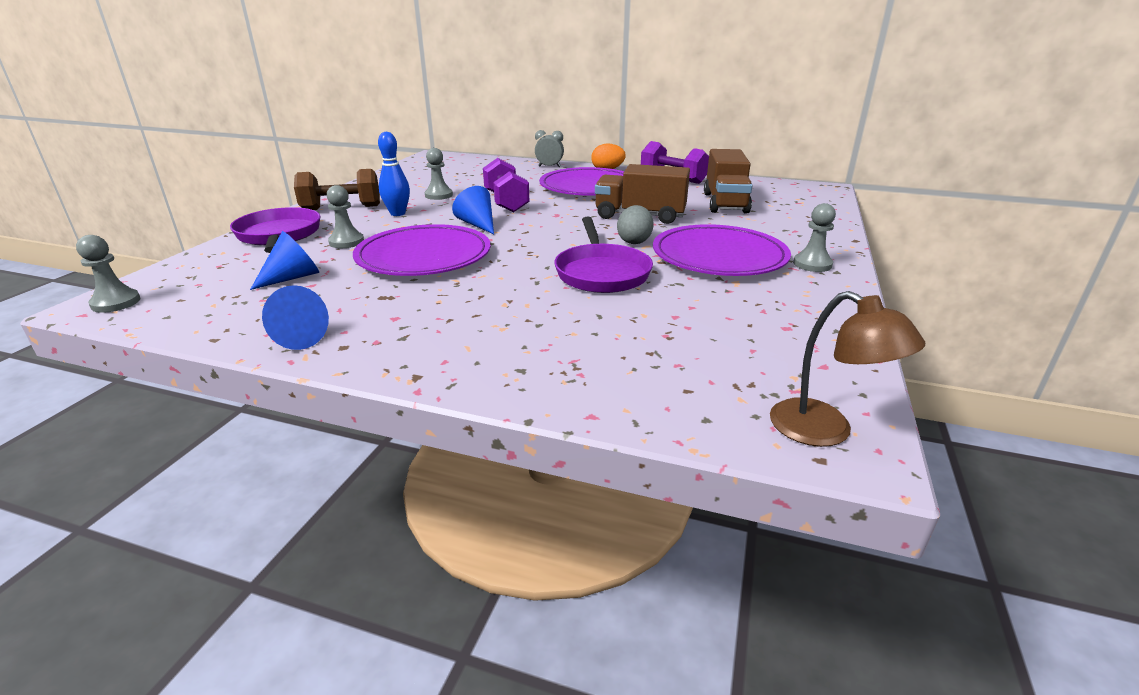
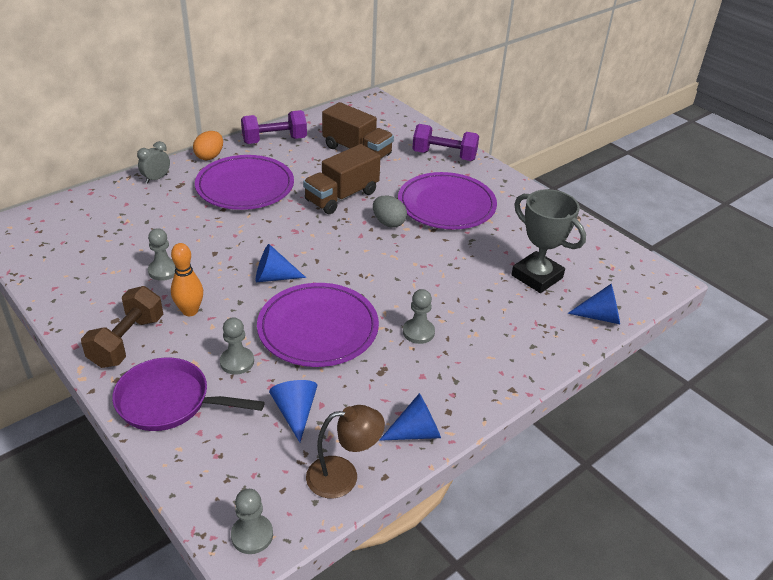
camera: 60 degrees left, 10 degrees up
blue bowling pin [378,132,410,216] -> orange bowling pin [171,243,203,316]
purple dumbbell [483,158,530,212] -> purple dumbbell moved to [412,124,479,161]
purple pan [554,217,653,293] -> none
brown lamp [770,291,925,447] -> brown lamp moved to [306,405,385,498]
grey pawn [793,203,836,272] -> grey pawn moved to [403,289,435,344]
none -> grey trophy [511,189,586,293]
none -> blue cone [567,284,620,324]

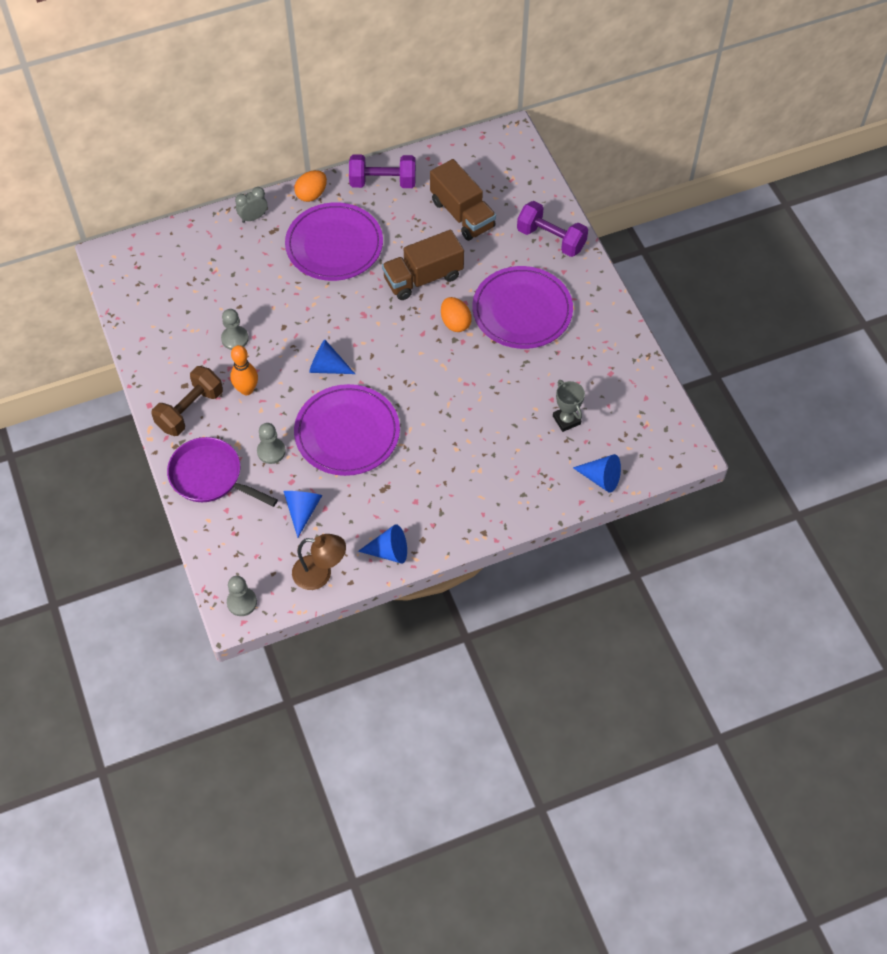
camera: 20 degrees right, 20 degrees up
grey egg [373,196,407,228] -> orange egg [441,297,472,332]
grey pawn [403,289,435,344] -> none
grey trophy [511,189,586,293] -> grey trophy [553,380,585,432], size x0.59

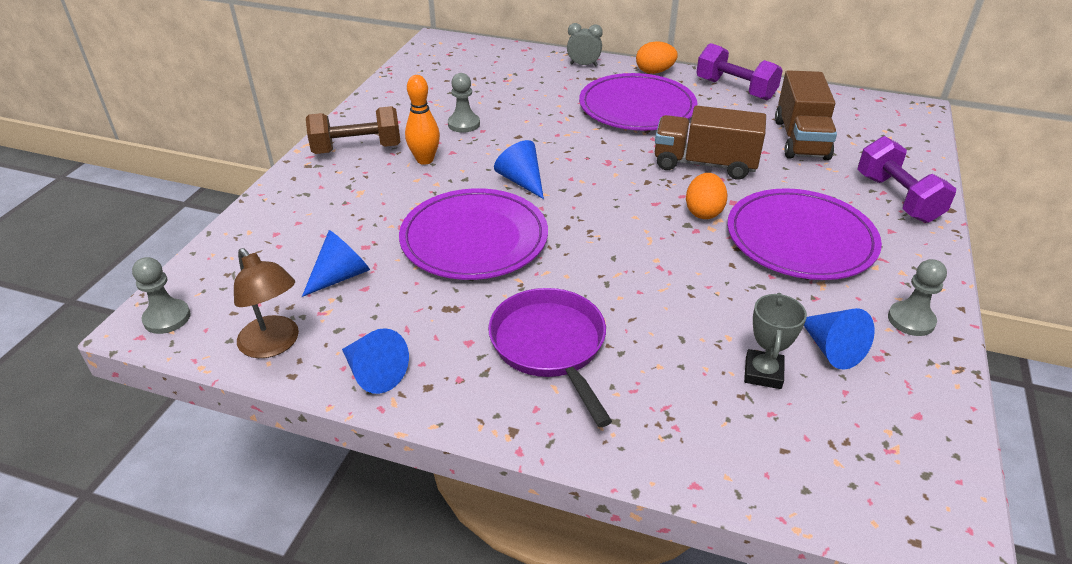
camera: 40 degrees right, 20 degrees down
purple pan [167,437,278,507] -> purple pan moved to [488,288,612,427]
grey pawn [257,423,286,464] -> grey pawn moved to [888,259,947,336]
blue cone [573,454,621,493] -> blue cone moved to [804,308,875,370]

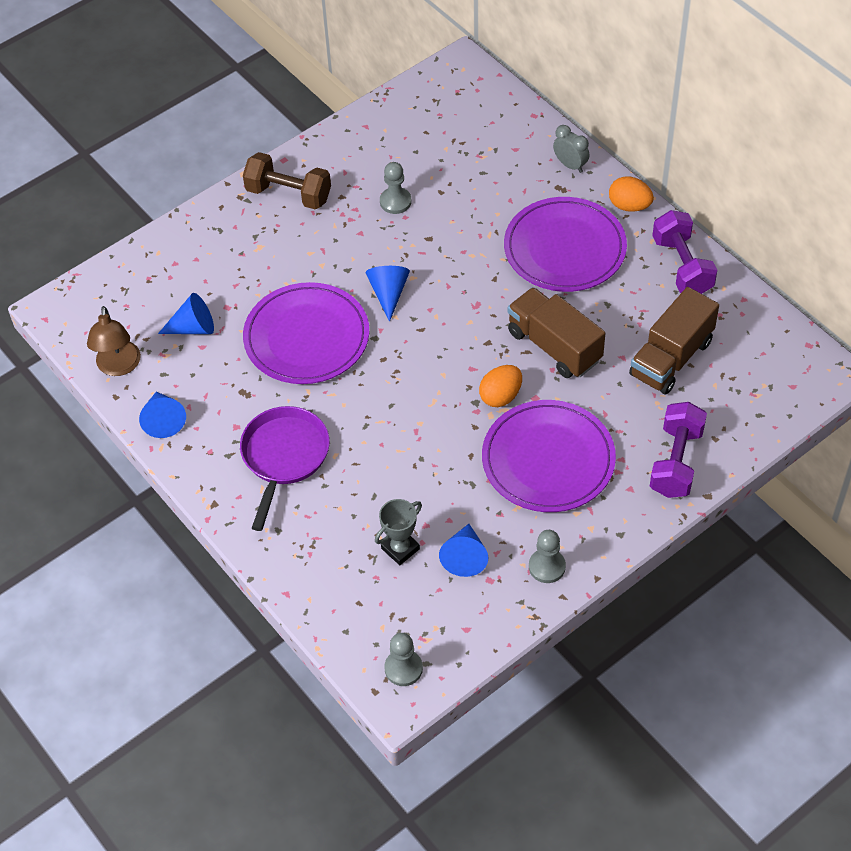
camera: 35 degrees right, 15 degrees up
grey pawn [132,257,191,334] -> grey pawn moved to [384,633,423,686]
orange bowling pin [405,75,440,165] -> none

